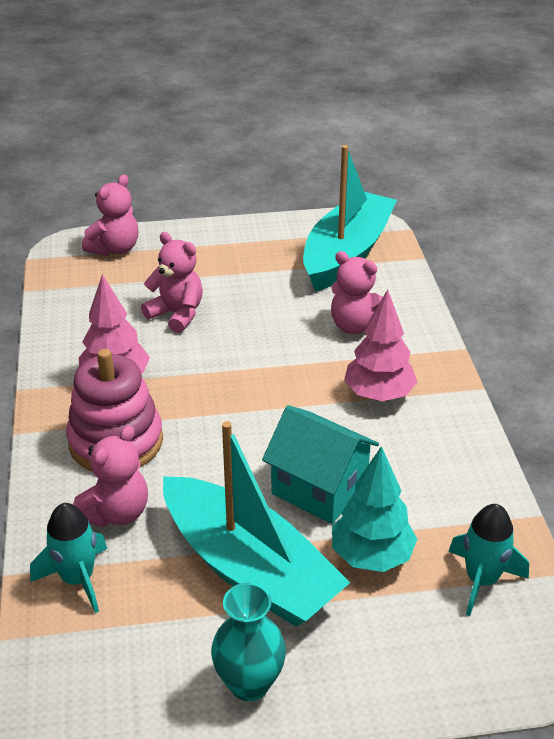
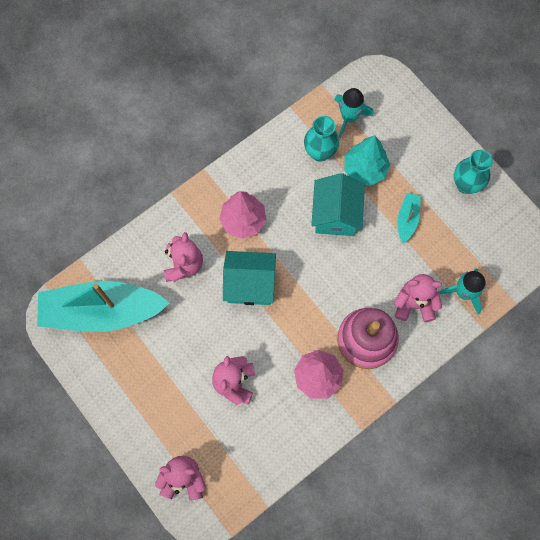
camera: 120 degrees left, 35 degrees up
turquoise boat [163,421,350,627] -> turquoise boat [397,193,421,243], size x0.42
none -> turquoise house [223,251,276,305]
none -> turquoise vase [304,116,339,162]

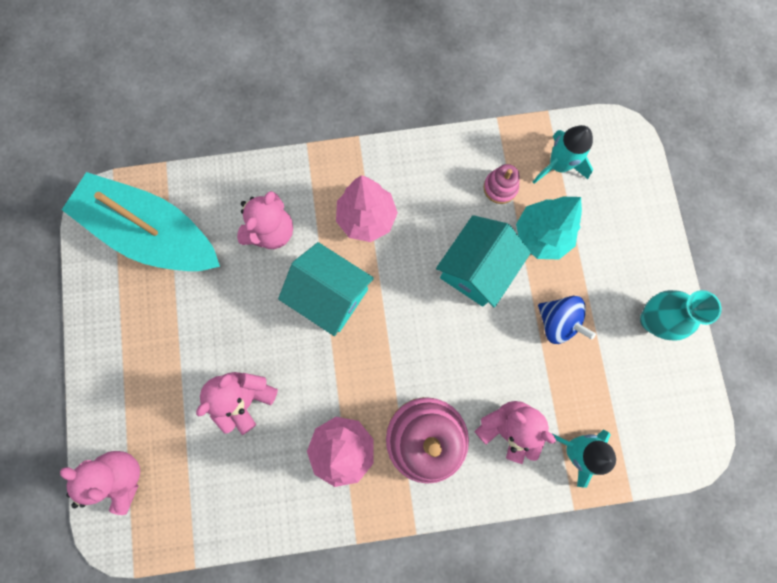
camera: 30 degrees right, 5 degrees up
turquoise vase [304,116,339,162] -> pink stacking toy [484,164,520,204]
turquoise boat [397,193,421,243] -> blue spinning top [538,296,596,344]

